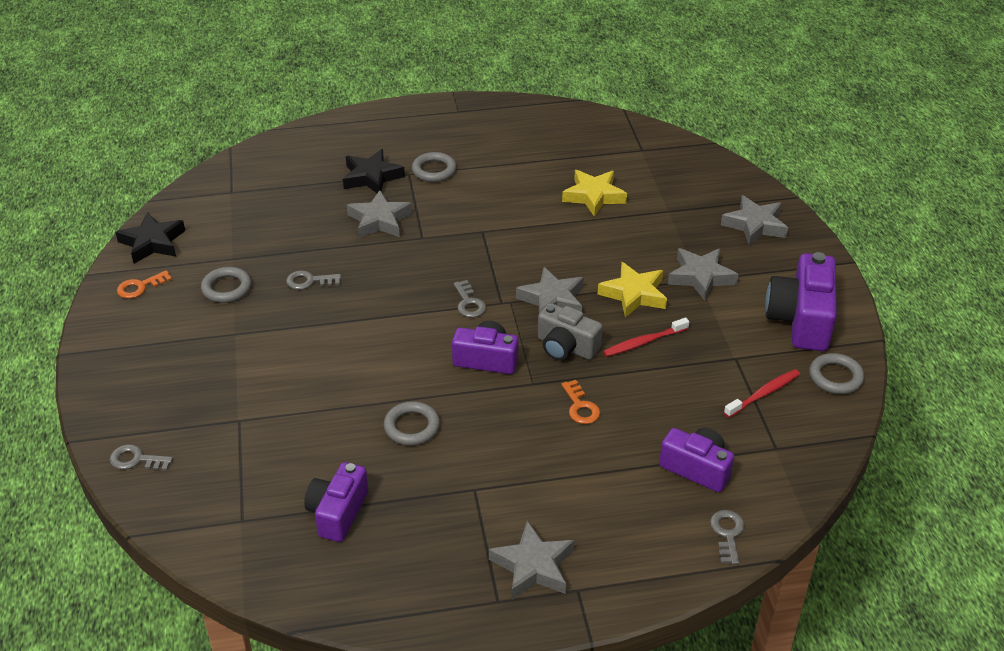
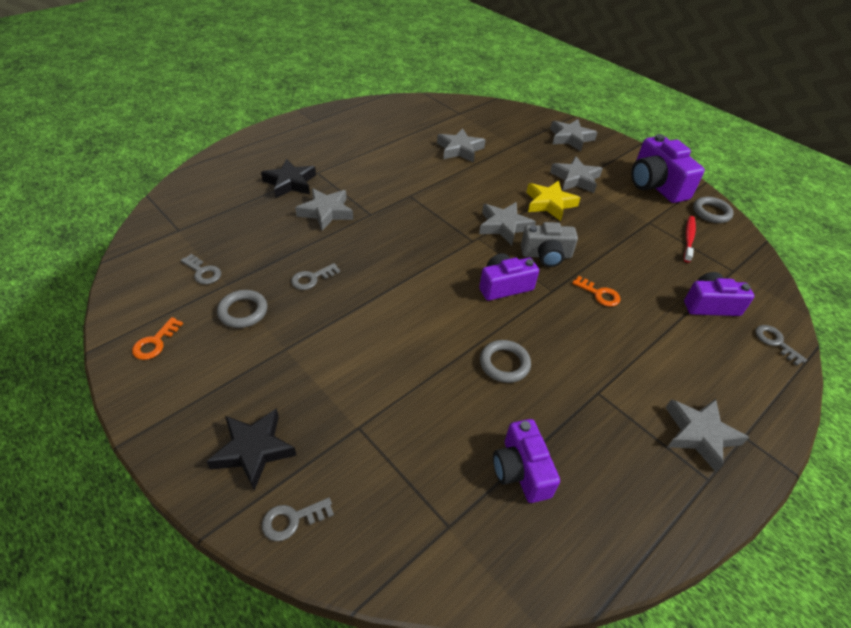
camera: 35 degrees left, 5 degrees up
black star [115,212,185,264] -> black star moved to [206,408,297,490]
grey ring [412,152,457,182] -> none
grey key [453,280,486,318] -> grey key moved to [180,254,221,284]
yellow star [562,170,627,217] -> grey star [437,128,486,163]
red toothbrush [603,318,689,357] -> none

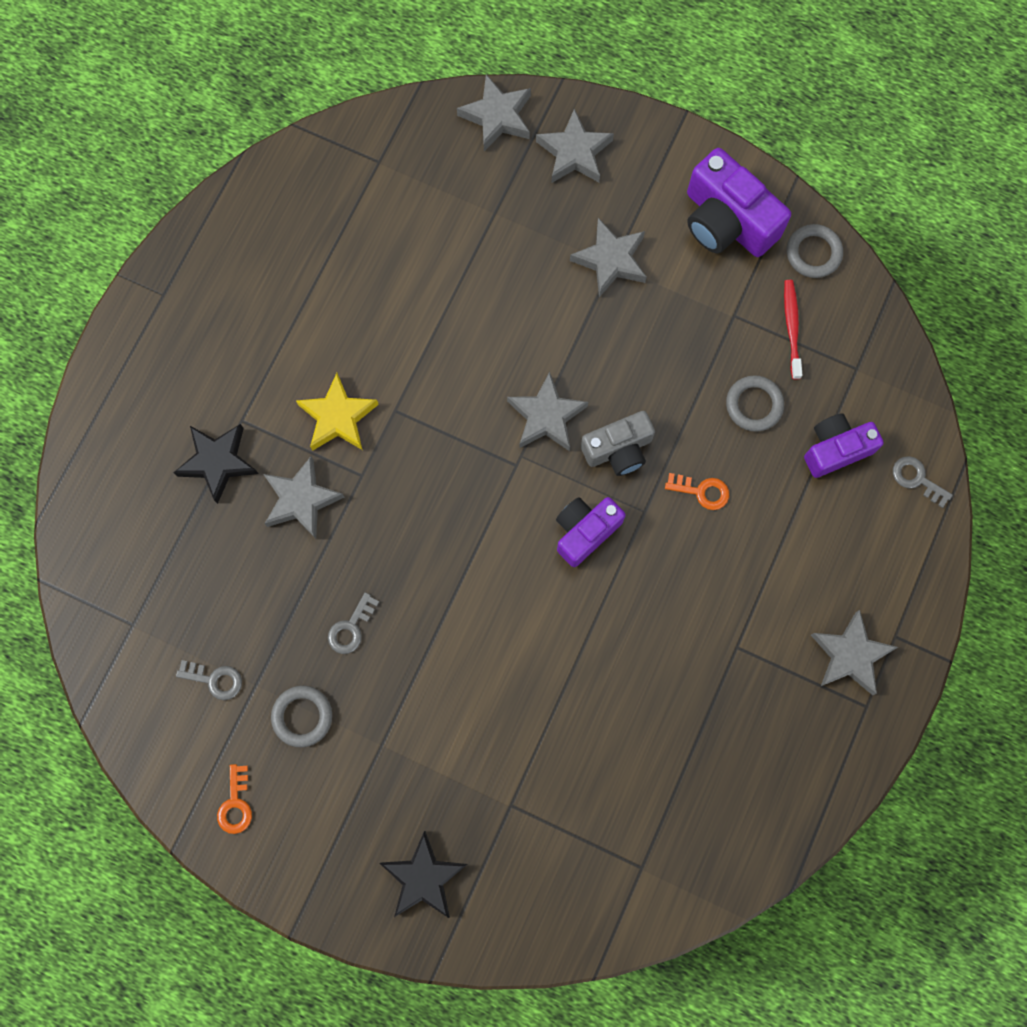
camera: 20 degrees left, 30 degrees up
grey key [261,498,334,541] -> none
grey star [437,128,486,163] -> grey star moved to [457,74,531,151]
grey ring [480,340,531,383] -> grey ring moved to [726,375,784,432]
purple camera [493,419,560,503] -> none
yellow star [527,180,580,221] -> yellow star moved to [296,373,379,451]

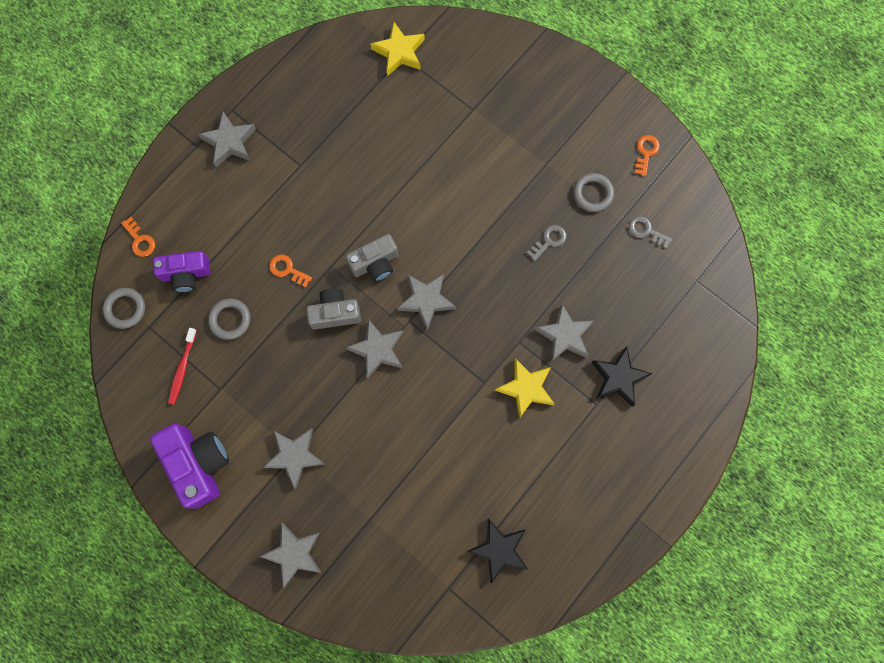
camera: 165 degrees left, 0 degrees up
black star [380,831,467,918] -> black star moved to [467,518,527,583]
grey star [457,74,531,151] -> grey star moved to [397,274,456,330]
purple camera [556,497,626,567] -> grey camera [346,234,398,282]
grey ring [787,224,843,278] -> grey ring moved to [103,288,145,329]
grey key [893,456,953,508] -> orange key [121,217,155,257]
none -> yellow star [370,22,425,76]

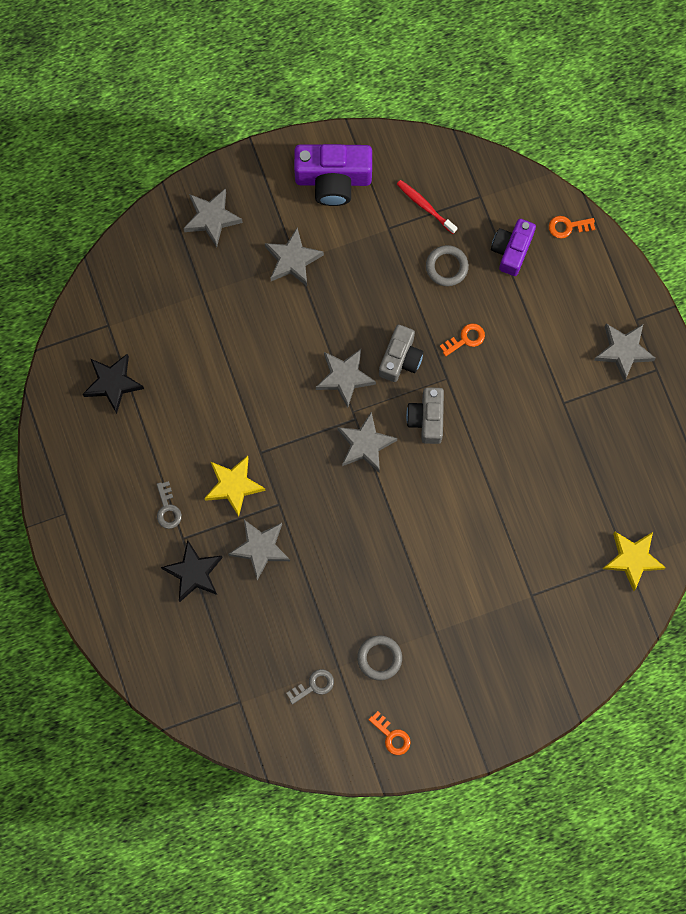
camera: 120 degrees right, 0 degrees up
grey ring [103,288,145,329] -> none
grey key [527,225,567,261] -> grey key moved to [157,481,182,529]

